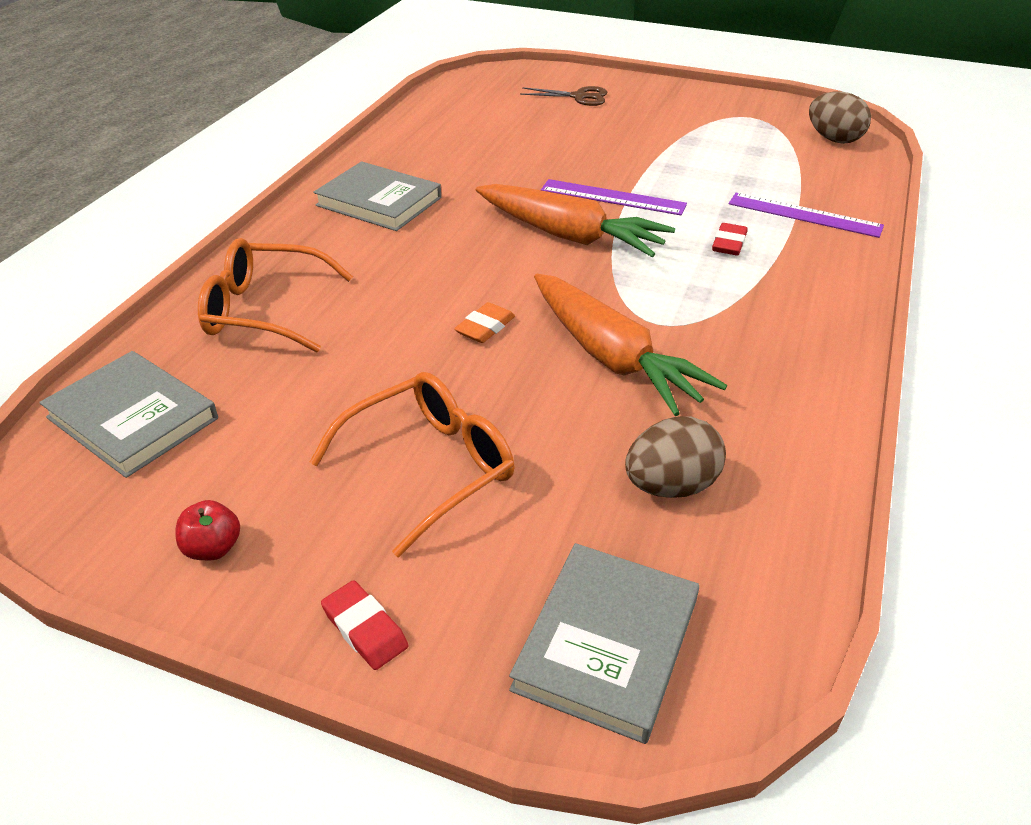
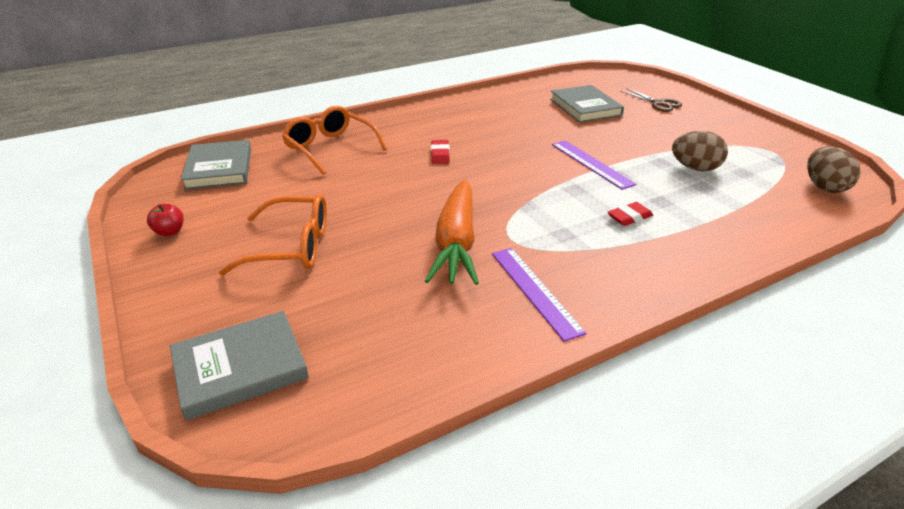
camera: 40 degrees right, 5 degrees down
grey book [313,161,441,231] -> grey book moved to [550,85,624,123]
red eraser [321,580,408,670] -> red eraser moved to [431,140,450,164]
orange eraser [454,302,515,343] -> none
orange carrot [476,184,675,257] -> none
brown egg [625,416,726,498] -> brown egg moved to [672,131,728,171]
purple ruler [729,193,884,238] -> purple ruler moved to [492,248,587,342]

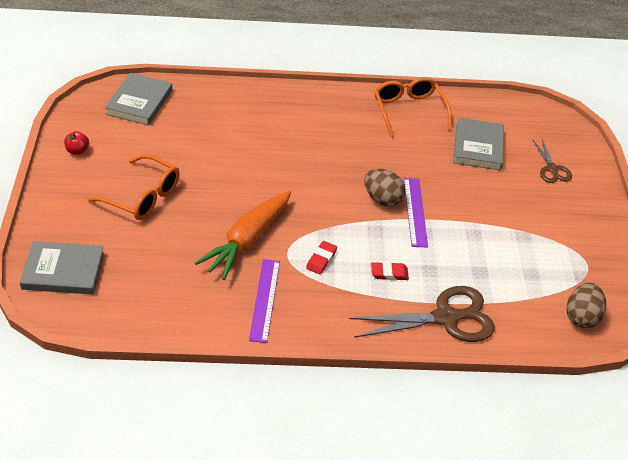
camera: 25 degrees right, 10 degrees up
orange glasses [282,106,387,175] -> orange glasses moved to [374,77,451,137]
red eraser [431,140,450,164] -> red eraser moved to [306,241,337,275]
brown egg [672,131,728,171] -> brown egg moved to [364,168,406,207]
none -> brown scissors [349,286,495,342]

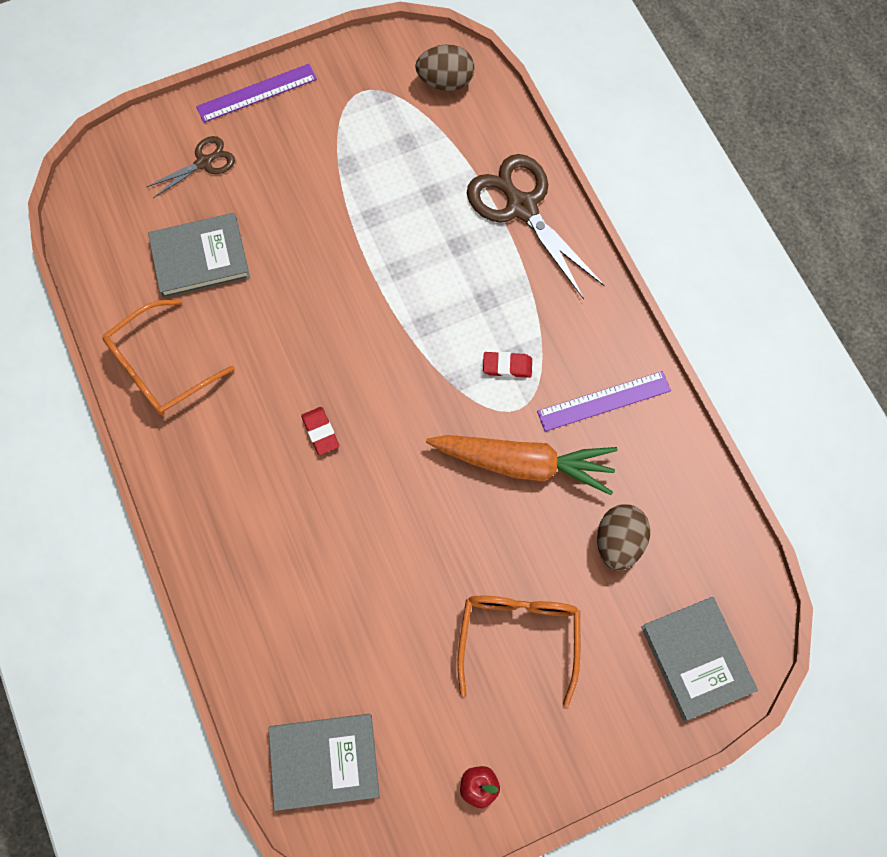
camera: 110 degrees left, 25 degrees up
brown egg [364,168,406,207] -> brown egg moved to [597,504,650,571]
red eraser [371,262,409,280] -> red eraser moved to [301,407,339,455]
purple ruler [404,178,428,247] -> purple ruler moved to [196,64,317,123]

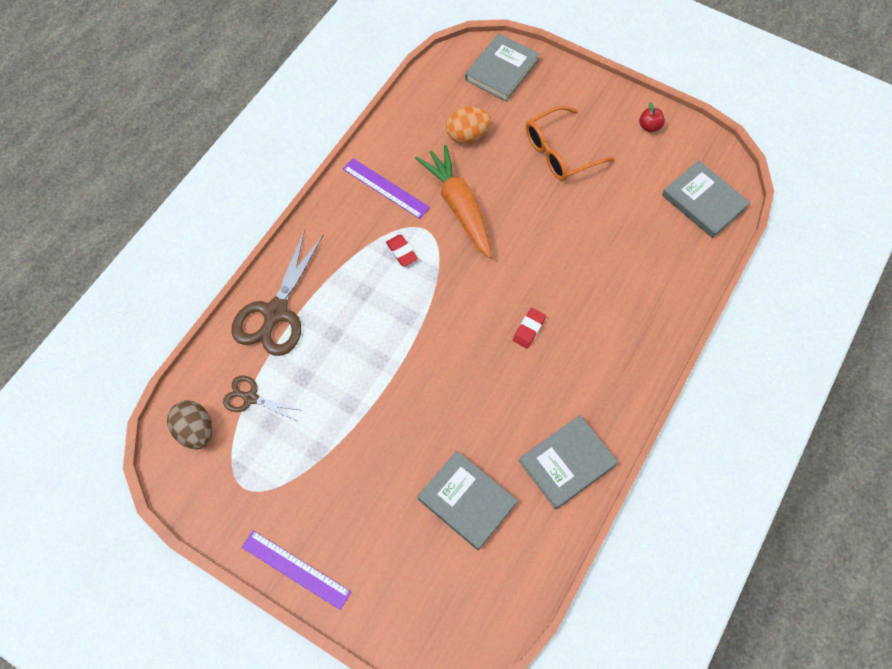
camera: 125 degrees left, 5 degrees down
orange glasses [103,299,235,415] -> grey book [519,415,618,509]
brown scissors [147,136,235,198] -> brown scissors moved to [223,376,303,421]
brown egg [597,504,650,571] -> orange egg [446,107,491,144]

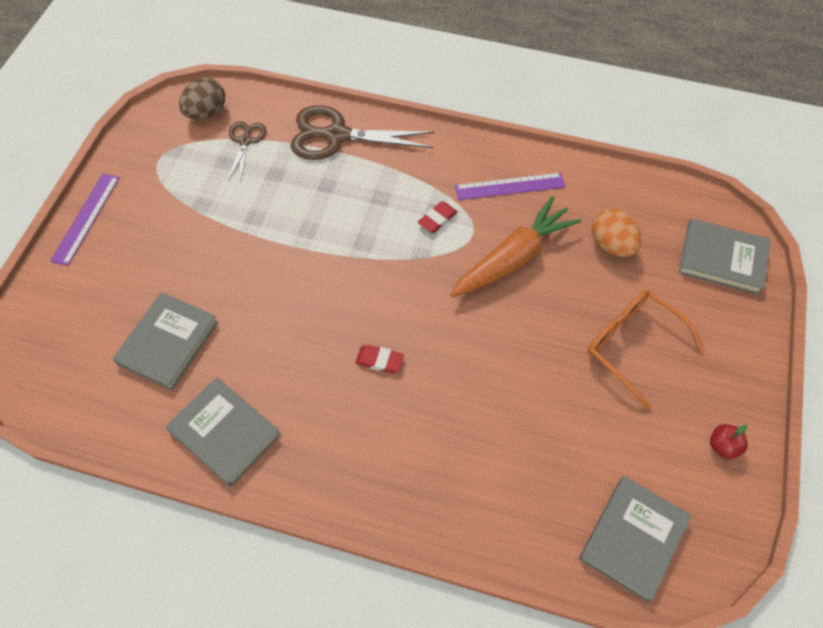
camera: 75 degrees right, 5 degrees down
purple ruler [343,158,430,219] -> purple ruler turned 60 degrees clockwise [455,173,566,200]

